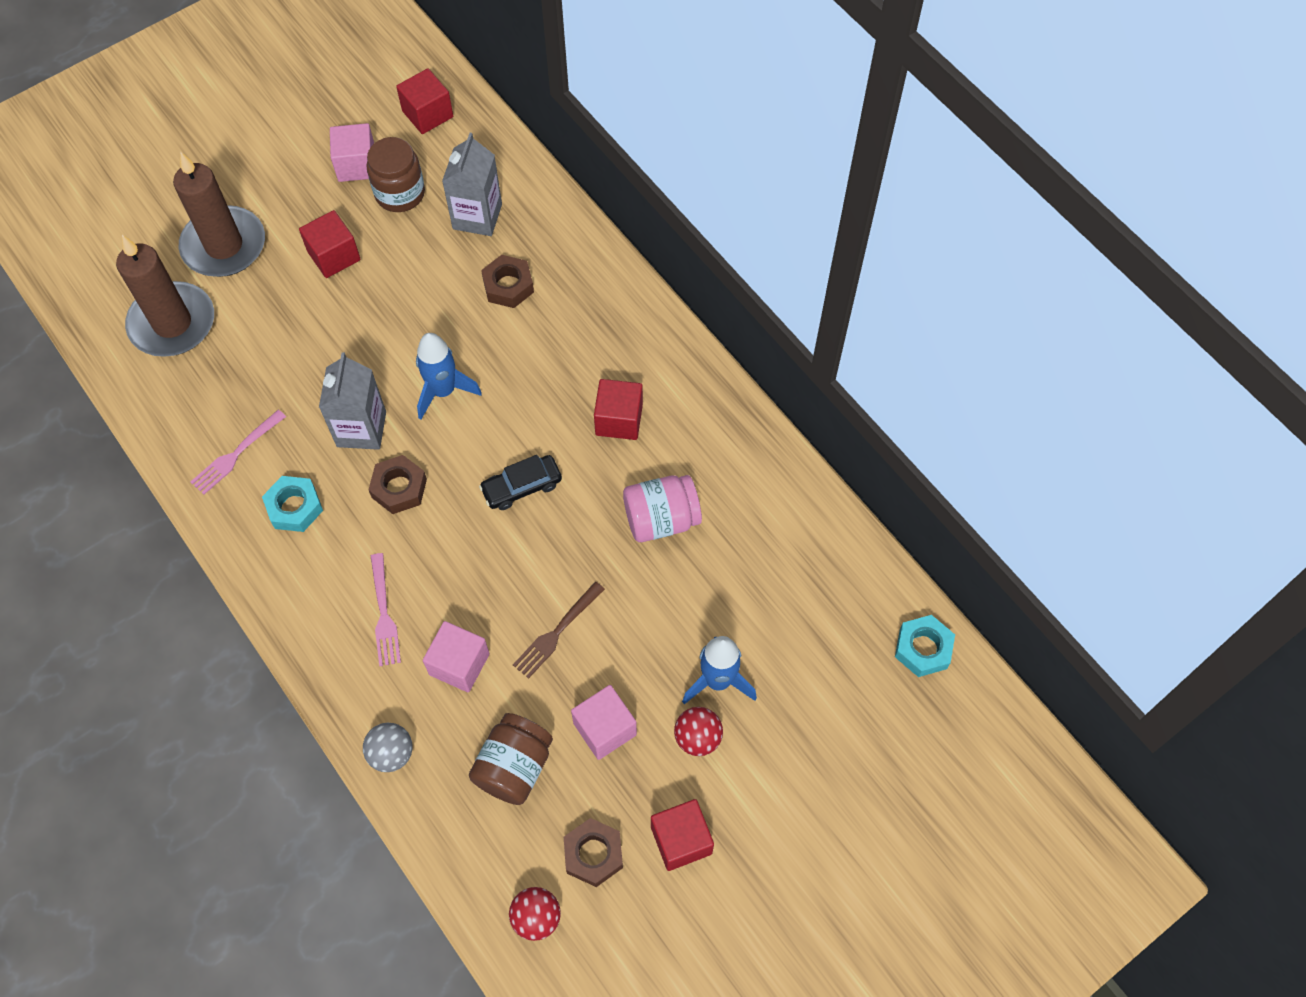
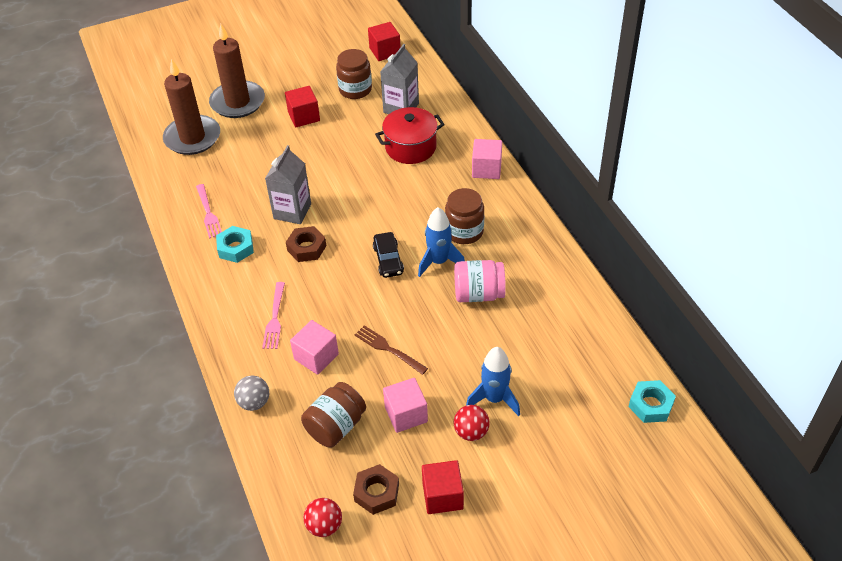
camera: 15 degrees right, 15 degrees down
pink fork [191,410,286,494] -> pink fork turned 75 degrees counterclockwise [196,184,222,239]
pink cube [330,123,374,182] -> pink cube moved to [472,139,502,179]
blue rocket [416,333,482,419] -> blue rocket moved to [418,207,465,277]
black car [479,455,562,510] -> black car turned 90 degrees counterclockwise [373,232,404,278]
brown nut [481,255,534,308] -> red pot [375,107,445,164]
brown fork [513,582,605,679] -> brown fork turned 75 degrees clockwise [355,325,428,375]
red cube [594,379,643,440] -> brown jar [445,188,484,244]

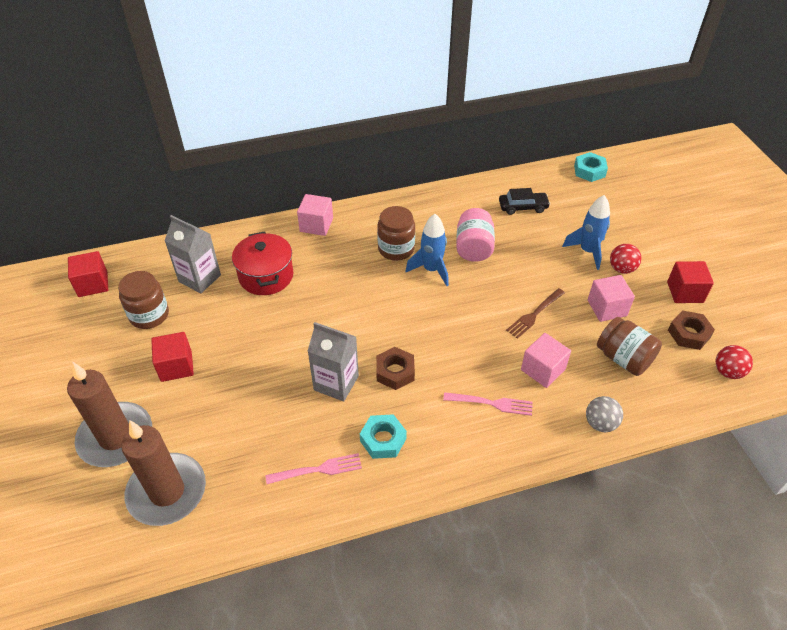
camera: 85 degrees left, 0 degrees up
black car [373,232,404,278] -> black car moved to [499,188,550,215]

